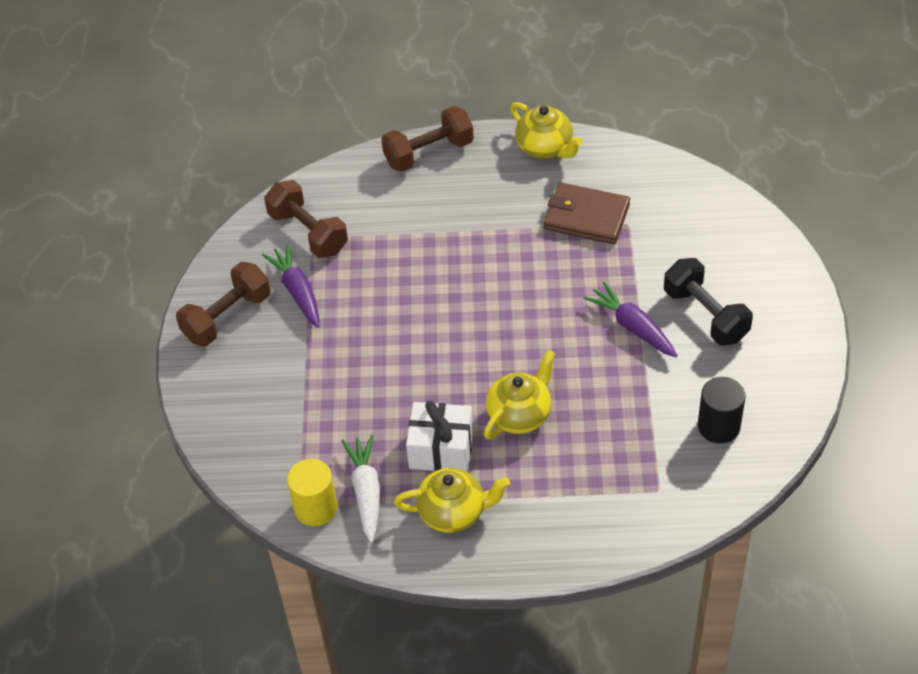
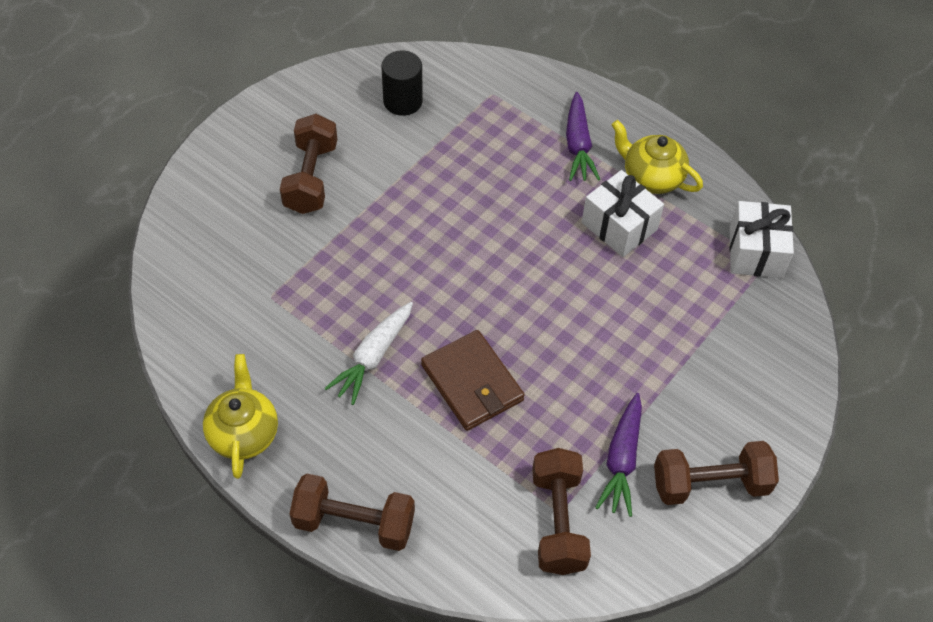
camera: 145 degrees left, 5 degrees up
yellow cylinder [287,459,338,526] -> white gift [729,201,794,278]
white carrot [341,434,380,542] -> white carrot moved to [325,302,413,405]
yellow teapot [484,350,555,440] -> none
brown wallet [544,183,630,244] -> brown wallet moved to [421,330,525,431]
purple carrot [583,281,678,357] -> purple carrot moved to [566,92,600,181]
black dumbbell [664,258,753,345] -> brown dumbbell [280,114,337,214]

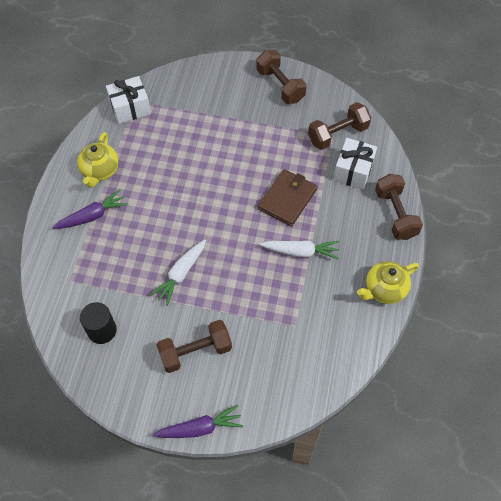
camera: 115 degrees left, 5 degrees up
white gift [582,170,664,257] -> white gift moved to [333,138,377,190]
purple carrot [595,393,642,517] -> purple carrot moved to [153,405,243,438]
none -> white carrot [150,240,206,306]

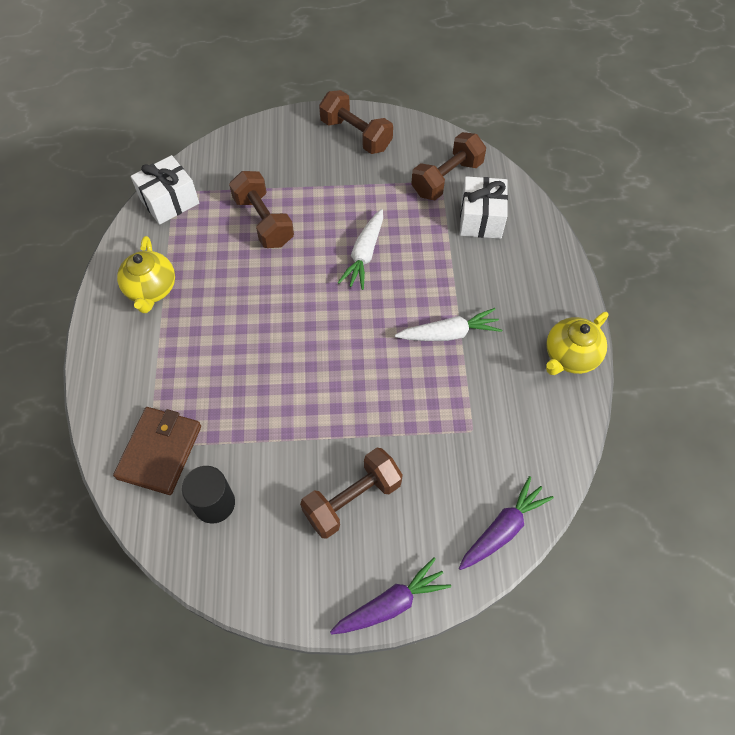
camera: 15 degrees left, 0 degrees up
purple carrot [52,190,128,229] -> purple carrot moved to [459,476,554,570]
white carrot [150,240,206,306] -> white carrot moved to [338,209,383,290]
brown wallet [258,169,317,227] -> brown wallet moved to [113,407,201,495]
brown dumbbell [375,174,423,240] -> brown dumbbell moved to [229,171,294,248]

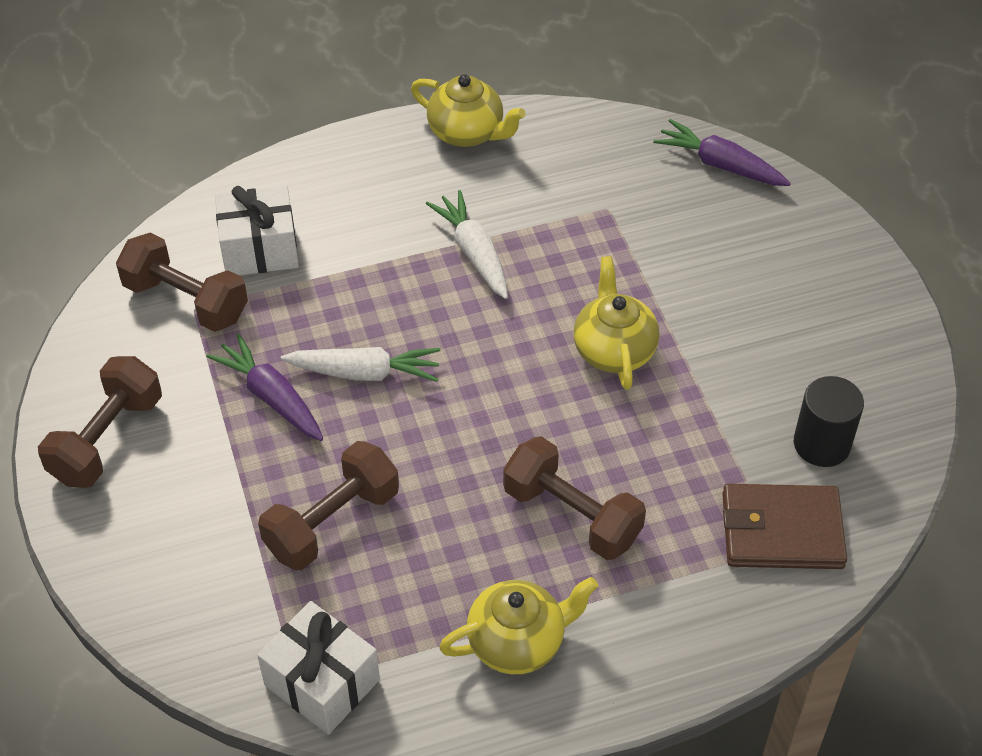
camera: 105 degrees left, 10 degrees down
brown dumbbell [300,448,403,539] -> brown dumbbell moved to [503,436,646,560]
purple carrot [330,557,451,635] -> purple carrot moved to [206,333,323,441]
none -> yellow teapot [574,256,659,390]

